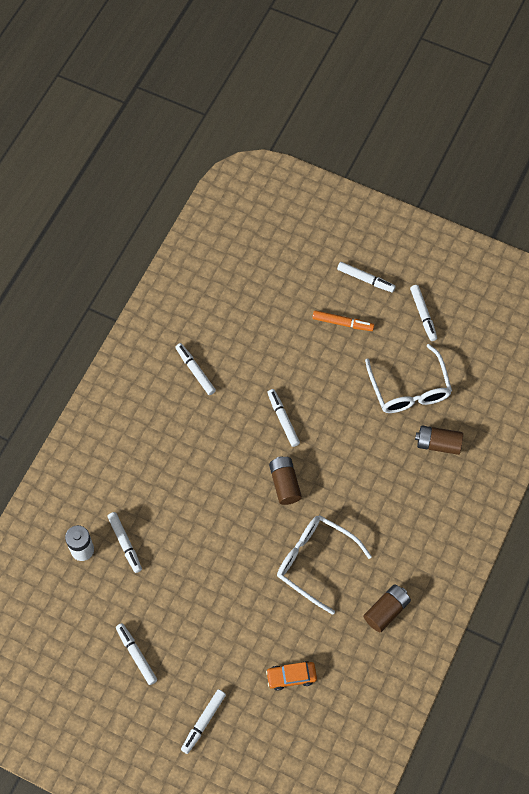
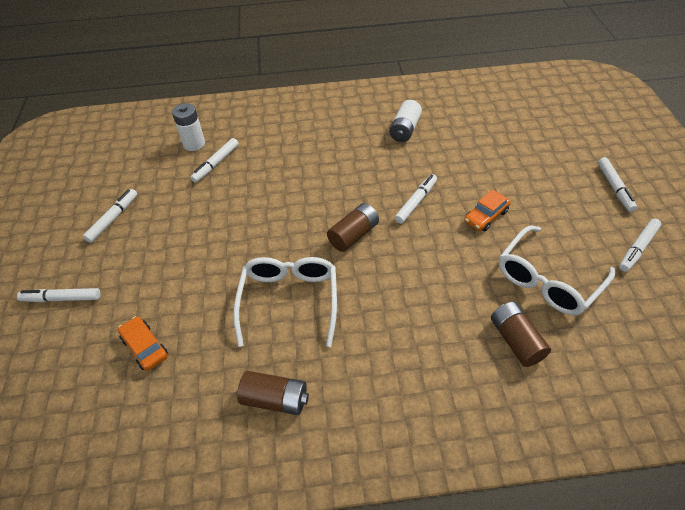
camera: 60 degrees right, 15 degrees down
white marker [175,343,216,395] -> white battery [389,100,422,142]
orange marker [312,310,374,331] -> none
none -> orange car [464,190,511,231]

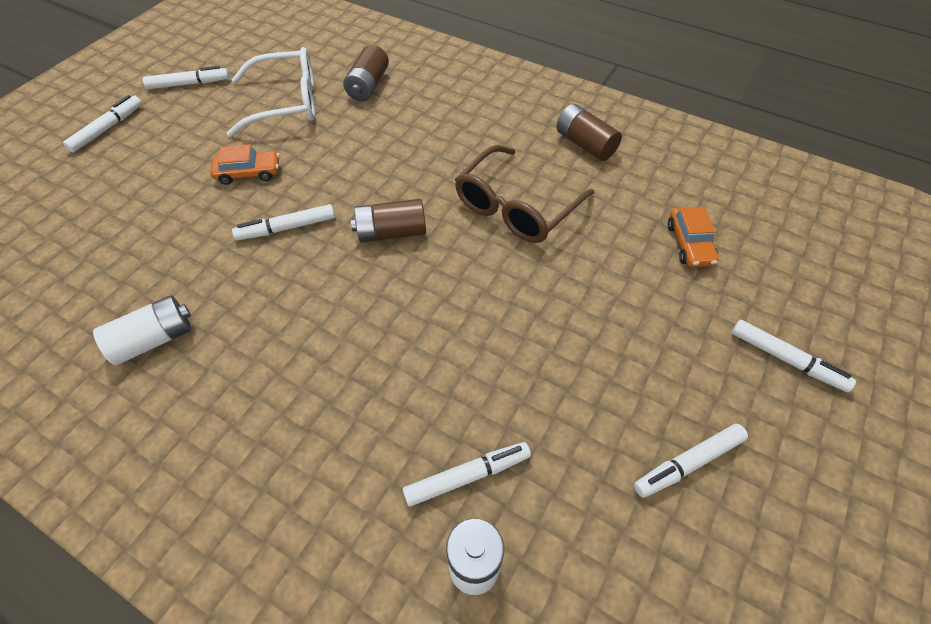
camera: 145 degrees left, 5 degrees up
white glasses [233,257,337,347] -> brown glasses [455,145,594,243]

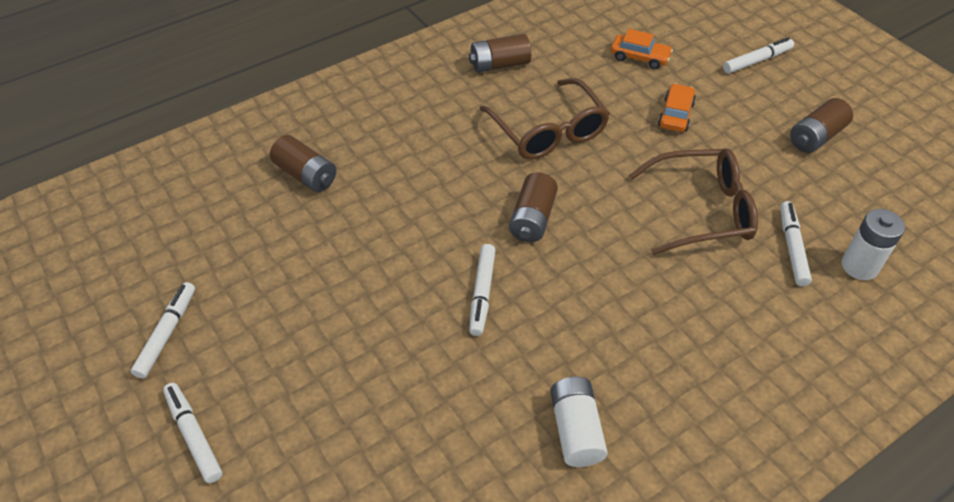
camera: 65 degrees left, 5 degrees down
orange car [210,144,280,185] -> orange car moved to [658,83,696,132]
white glasses [227,47,315,137] -> none
white marker [634,424,748,498] -> brown battery [790,98,853,153]
none -> brown glasses [628,148,758,255]

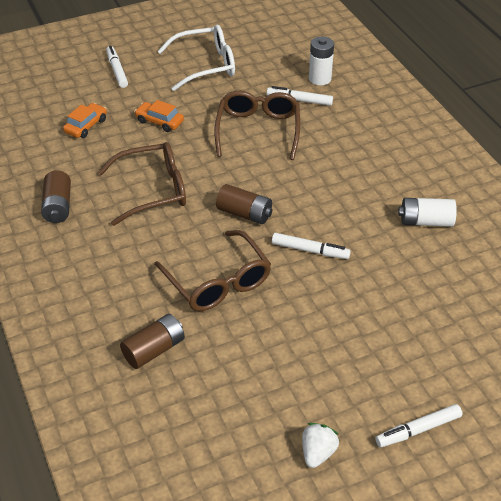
camera: 80 degrees left, 5 degrees down
white marker [131,282,195,379] -> white strawberry [302,423,339,468]
brown battery [790,98,853,153] -> white glasses [157,25,235,91]
none -> brown glasses [154,230,271,312]

